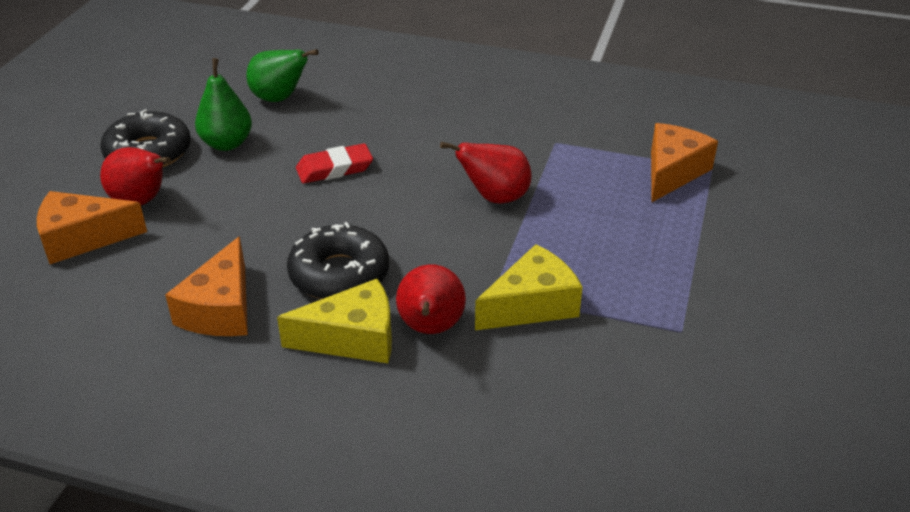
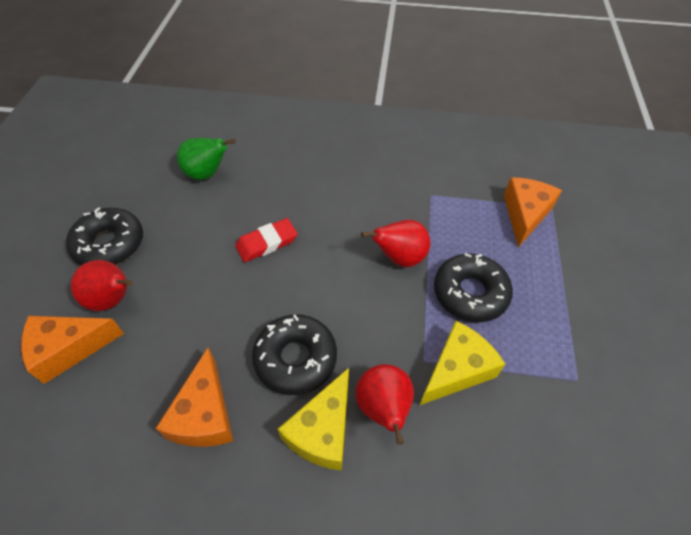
camera: 10 degrees left, 15 degrees up
green pear [195,58,252,151] -> none
yellow cheese [277,279,392,363] -> yellow cheese turned 135 degrees clockwise [278,368,349,471]
none -> black donut [434,253,513,322]

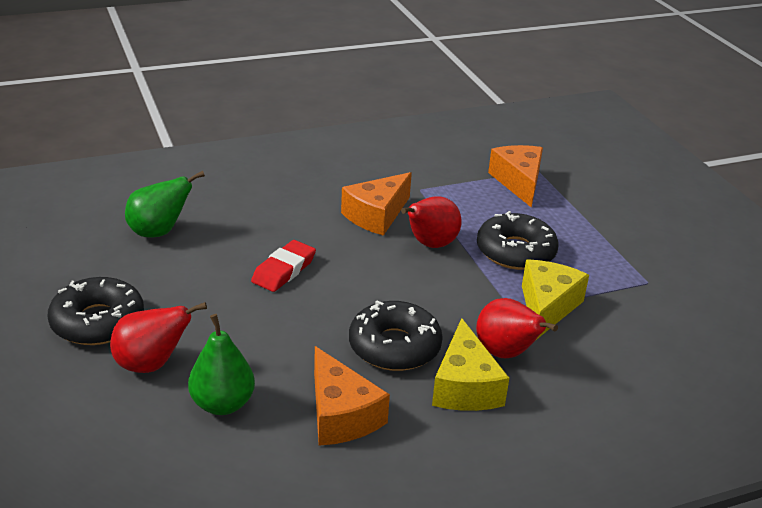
camera: 30 degrees left, 20 degrees down
orange cheese [21,316,124,384] -> orange cheese moved to [341,172,412,236]
none -> green pear [188,314,255,415]

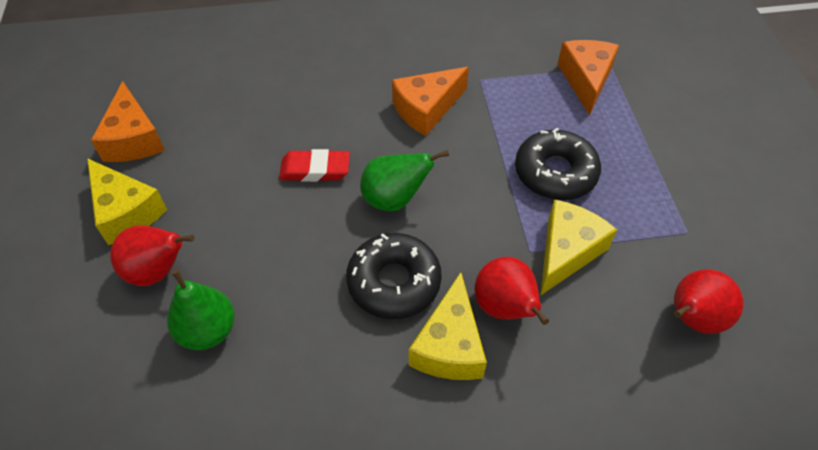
camera: 15 degrees right, 20 degrees up
black donut [48,277,144,345] -> yellow cheese [87,158,167,245]
green pear [125,171,205,237] -> green pear moved to [360,150,449,211]
red eraser [251,240,316,292] -> red eraser turned 45 degrees clockwise [279,149,350,182]
orange cheese [314,346,390,446] -> orange cheese moved to [91,81,165,162]
red pear [401,196,462,248] -> red pear moved to [674,269,743,334]

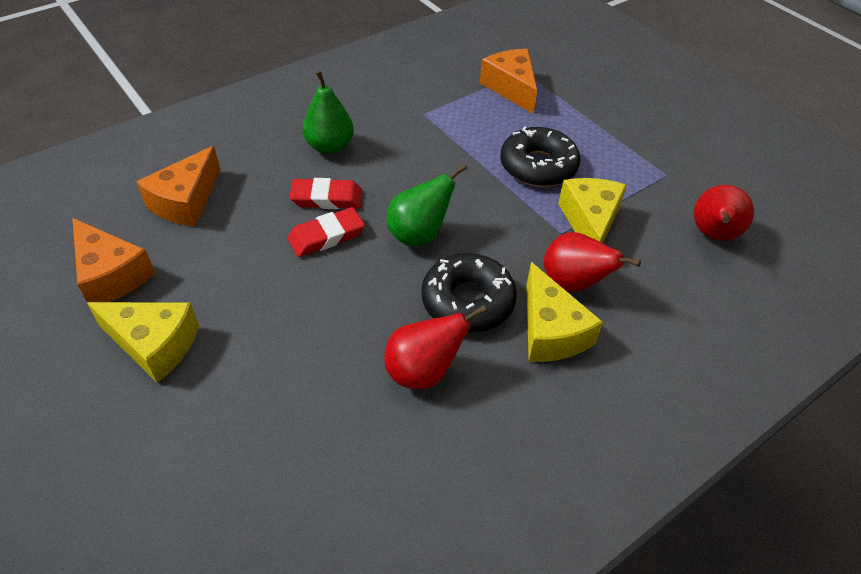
camera: 30 degrees left, 5 degrees down
red pear [110,225,195,286] -> red pear moved to [384,305,487,389]
green pear [167,269,235,350] -> green pear moved to [303,71,354,154]
orange cheese [392,67,469,136] -> orange cheese moved to [136,146,220,227]
none -> red eraser [289,178,363,209]

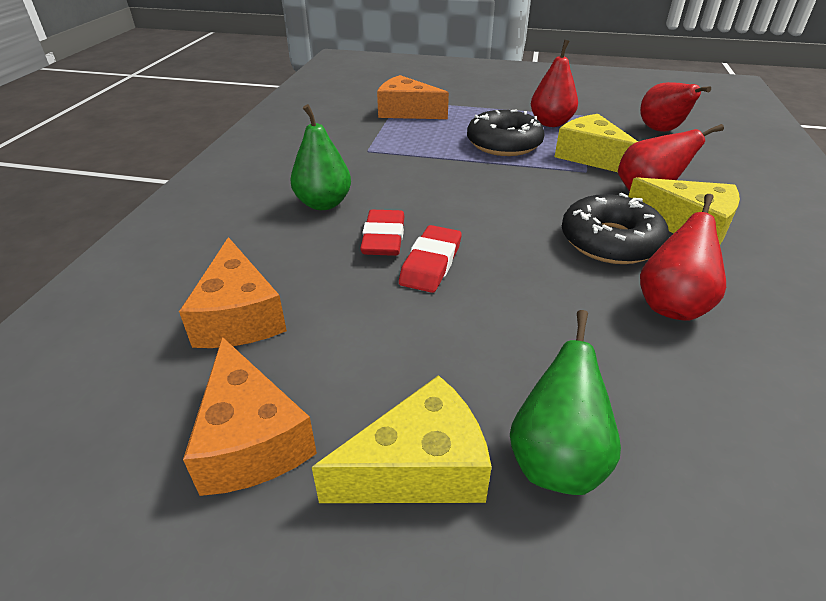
camera: 40 degrees left, 10 degrees down
orange cheese [72,218,155,302] -> orange cheese turned 60 degrees clockwise [183,337,317,496]
red eraser [289,178,363,209] -> red eraser turned 45 degrees counterclockwise [360,210,405,256]
green pear [387,164,467,246] -> green pear moved to [510,310,621,495]
none -> red pear [531,40,578,127]

